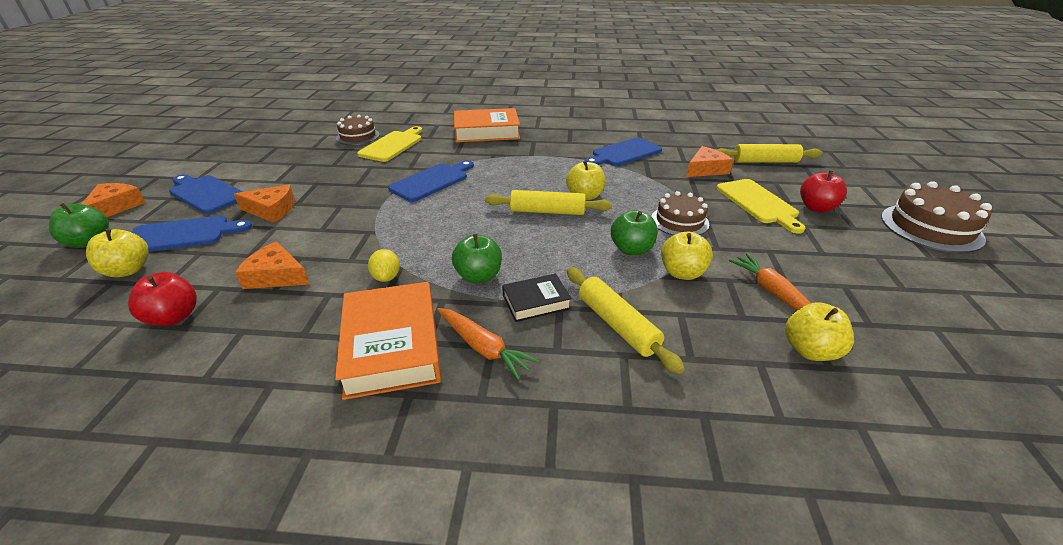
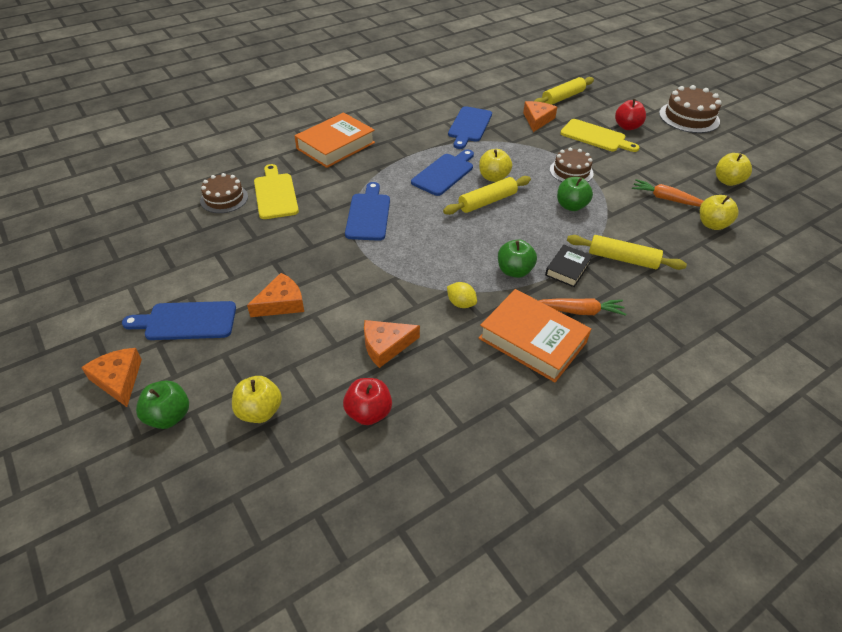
camera: 40 degrees left, 10 degrees up
blue cutting board [131,216,252,252] -> blue cutting board moved to [411,149,474,196]
yellow apple [661,232,713,280] -> yellow apple moved to [716,153,752,186]

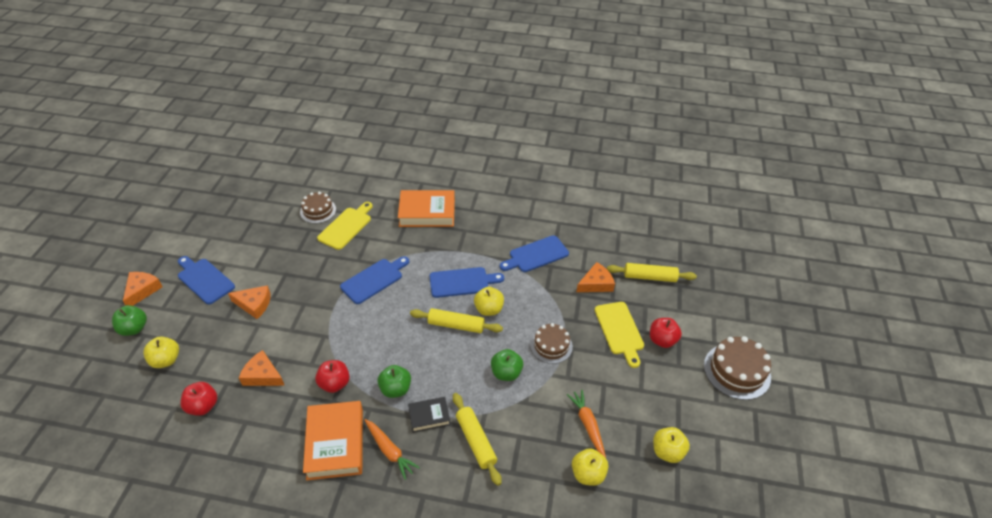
camera: 45 degrees right, 0 degrees up
yellow lemon [447,282,477,308] -> red apple [315,360,350,393]

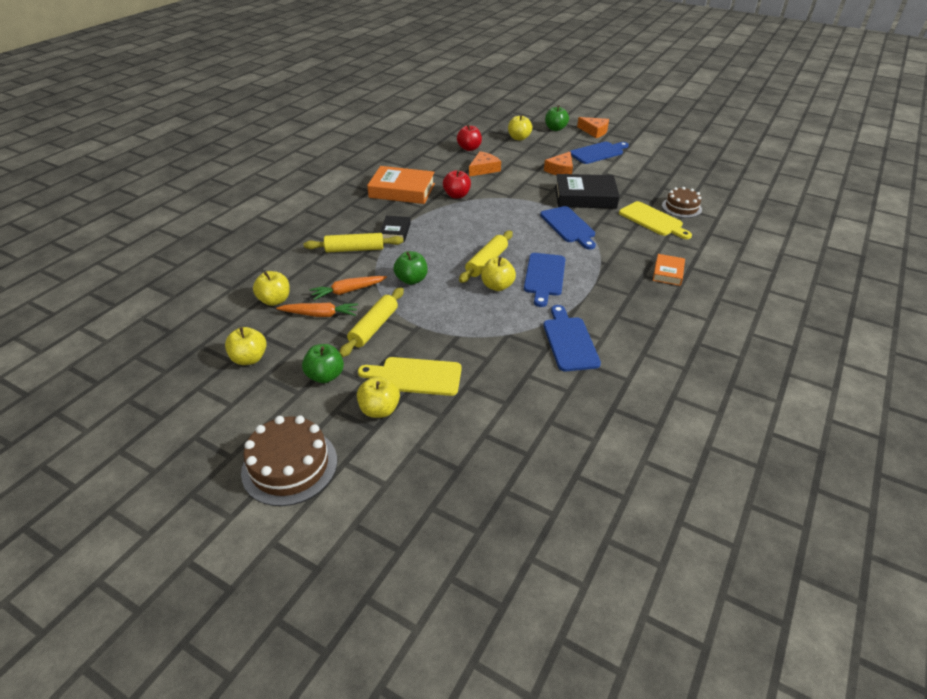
camera: 110 degrees right, 5 degrees down
orange carrot [365,419,420,480] -> orange carrot moved to [310,276,387,300]
green apple [377,365,411,398] -> green apple moved to [302,344,344,383]
orange book [398,190,455,227] -> orange book [653,254,685,286], size x0.54
brown cake [530,323,573,364] -> none
orange cheese [576,262,615,292] -> none
yellow rolling pin [607,263,697,282] -> yellow rolling pin moved to [339,287,404,357]
red apple [650,318,682,348] -> yellow apple [357,376,400,418]
none -> black book [555,174,619,209]

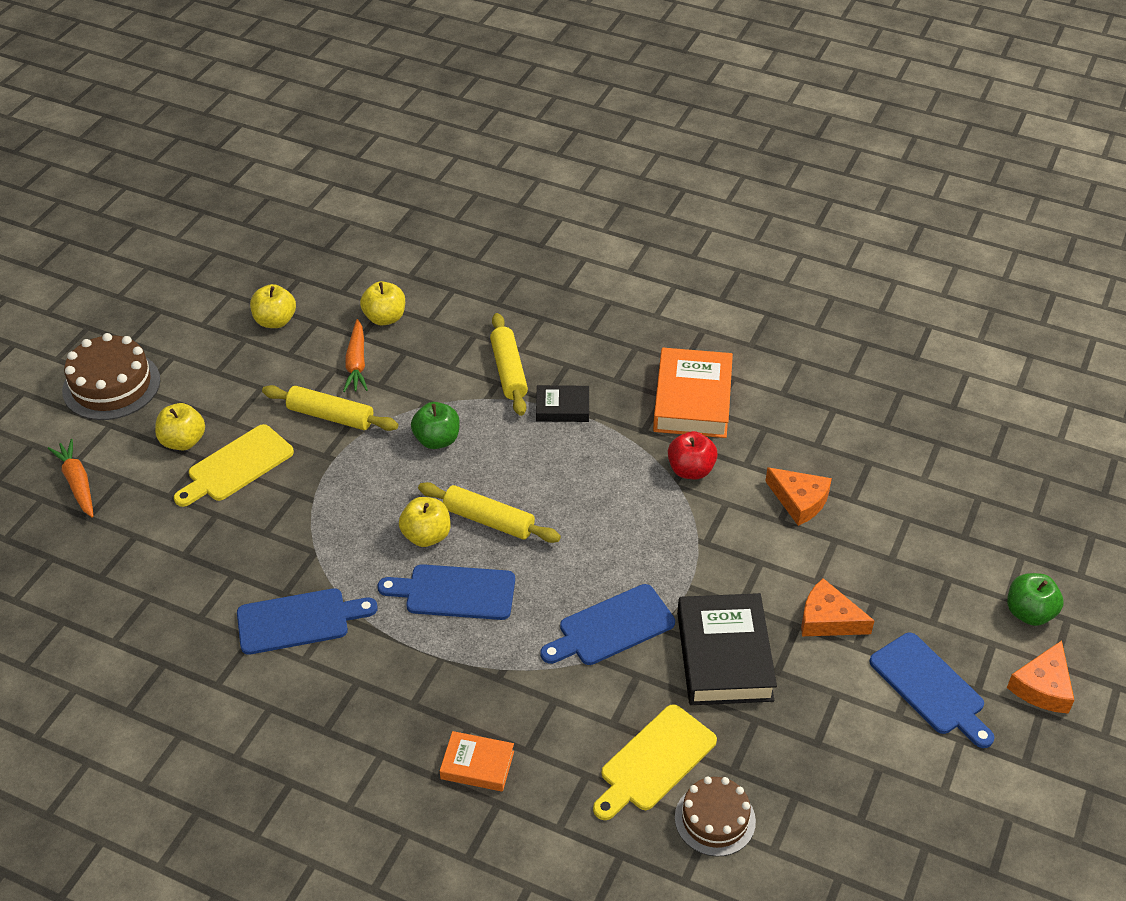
camera: 85 degrees right, 5 degrees up
green apple [302,344,344,383] -> none
orange carrot [310,276,387,300] -> orange carrot moved to [48,439,94,518]
yellow cutting board [358,357,462,396] -> yellow cutting board turned 135 degrees counterclockwise [174,424,294,507]
red apple [457,124,482,151] -> none
yellow apple [508,115,533,141] -> none

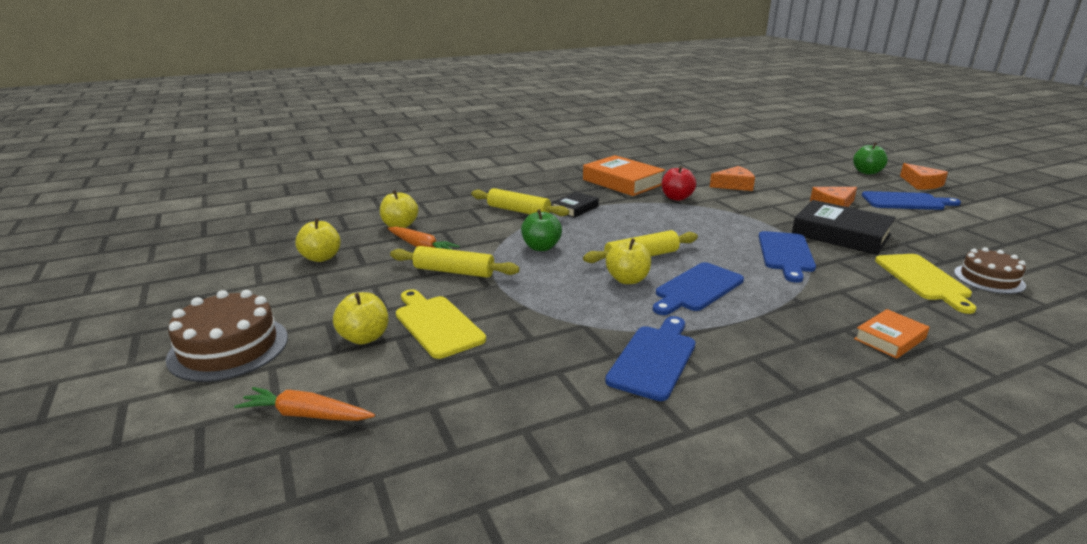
camera: 50 degrees left, 20 degrees down
yellow cutting board [174,424,294,507] -> yellow cutting board turned 150 degrees clockwise [396,289,486,359]
yellow rolling pin [262,385,398,431] -> yellow rolling pin turned 45 degrees clockwise [390,246,520,278]

